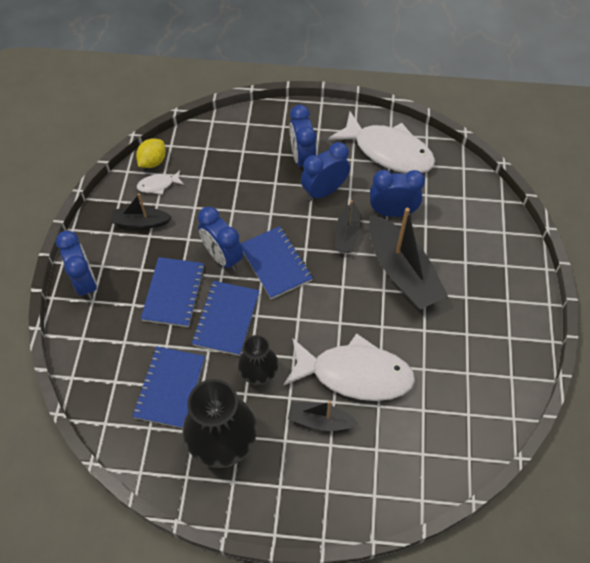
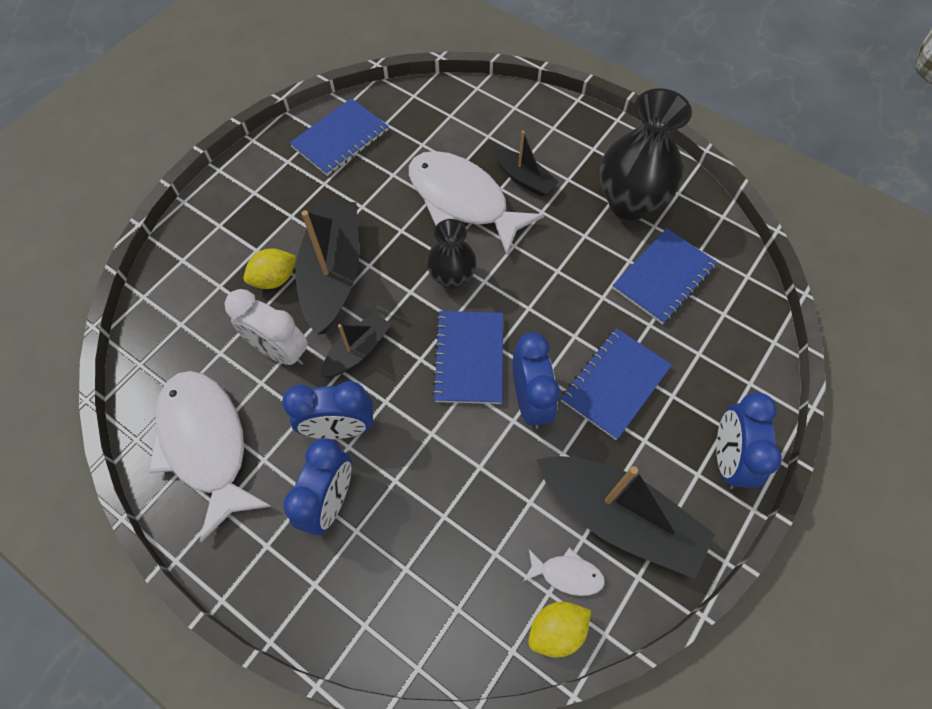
camera: 150 degrees left, 5 degrees up
black boat [111,193,172,229] -> black boat [536,456,715,579], size x1.87
blue notebook [192,281,260,356] -> blue notebook moved to [289,98,388,176]
black vase [238,335,278,385] -> black vase moved to [427,219,477,289]
blue clock [370,170,425,217] -> white clock [225,289,308,365]
none -> yellow lemon [244,248,296,289]

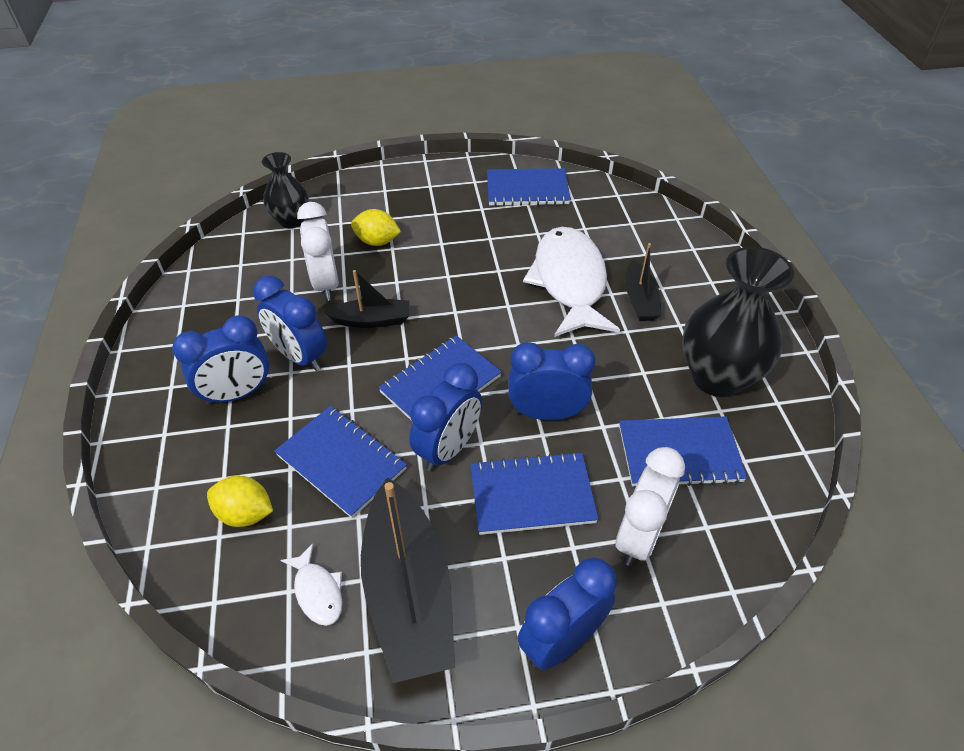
camera: 45 degrees right, 15 degrees down
white fish [149,371,272,542] -> none
black boat [296,201,359,335] -> none
black vase [427,219,477,289] -> black vase moved to [262,152,309,228]
yellow lemon [528,602,591,658] -> yellow lemon moved to [207,476,273,527]
none -> blue notebook [274,406,407,518]
none -> blue clock [508,342,595,420]
none -> white clock [616,447,685,566]

